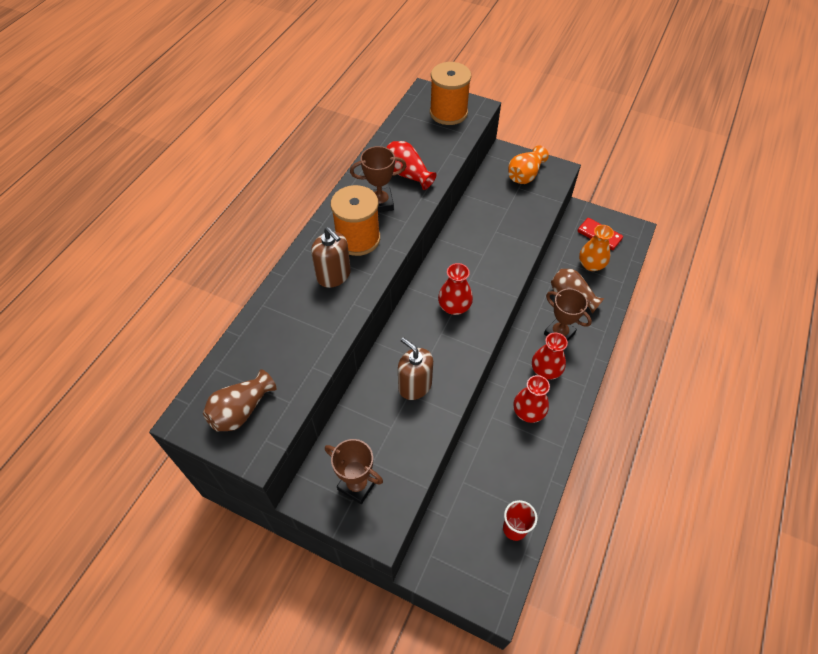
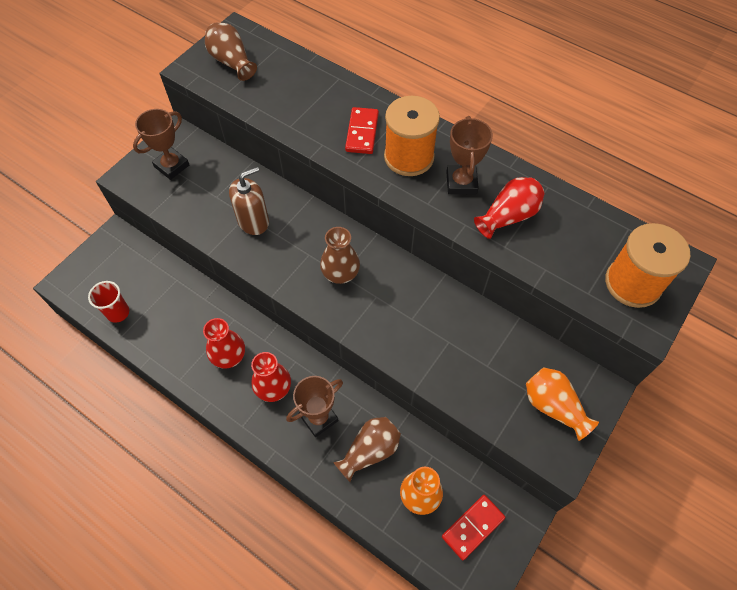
camera: 100 degrees right, 5 degrees up
brown soap dispenser [311,227,351,288] -> red domino [345,107,379,154]
red vase [438,263,473,315] -> brown vase [320,227,360,284]

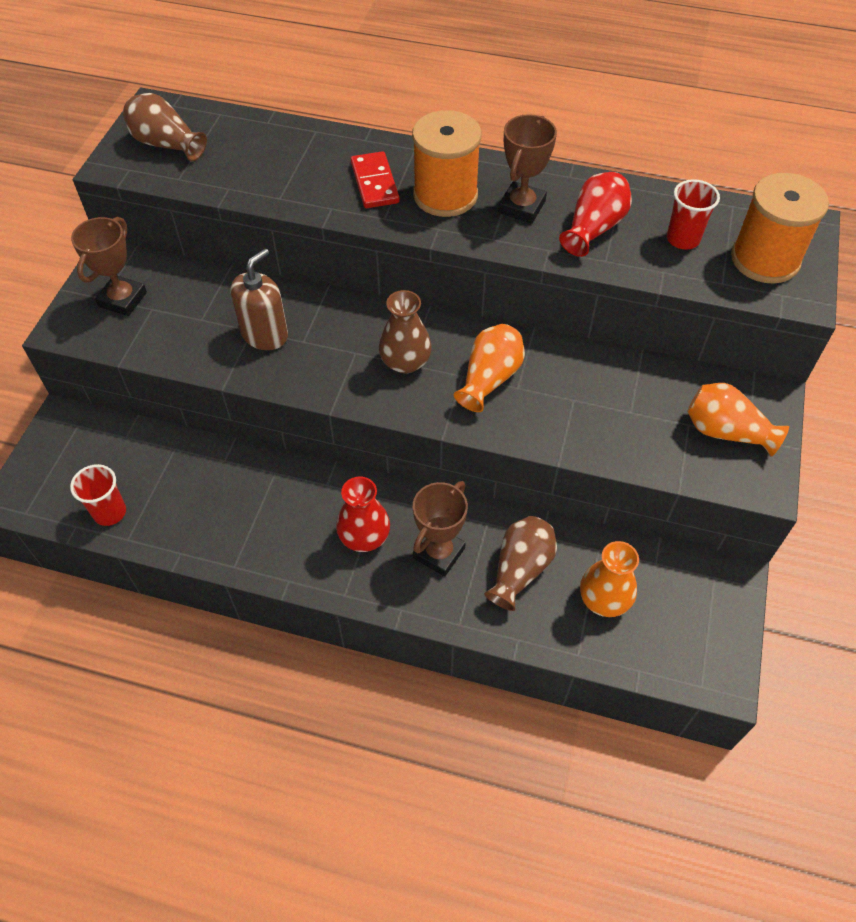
camera: 20 degrees left, 5 degrees down
red vase [203,318,245,369] -> none
red domino [442,495,505,560] -> none
brown trophy [446,116,493,194] -> brown trophy turned 45 degrees clockwise [498,114,557,223]
none -> orange vase [454,324,525,412]
none -> red cup [667,179,720,250]

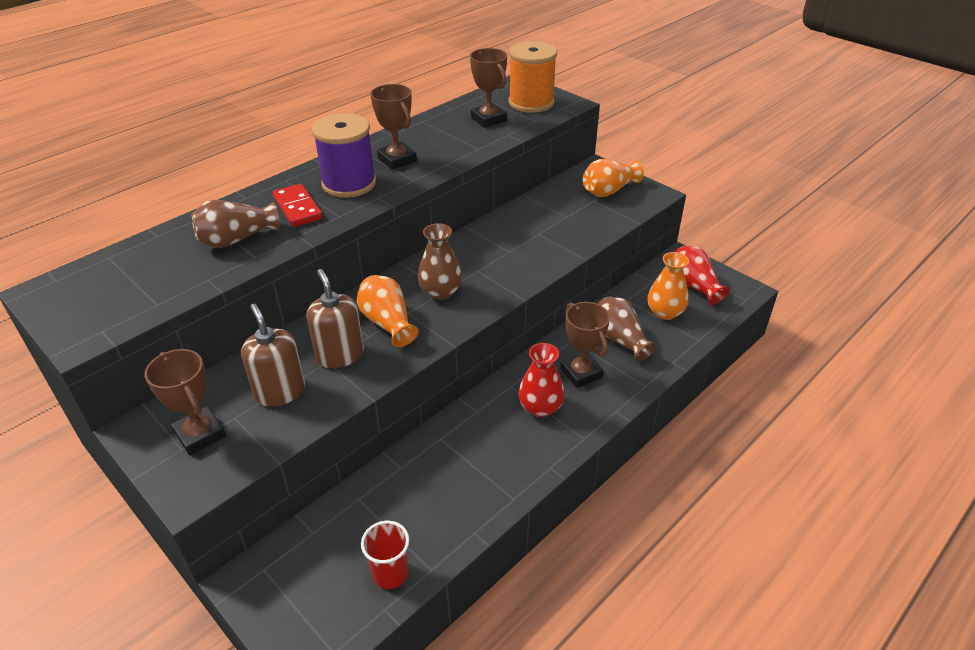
camera: 60 degrees left, 15 degrees down
brown vase [123,93,207,161] -> brown vase moved to [192,200,280,248]
red domino [351,151,400,208] -> red domino turned 45 degrees clockwise [273,184,323,227]
orange spool [412,110,481,217] -> purple spool [312,113,376,198]
orange vase [454,324,525,412] -> orange vase moved to [357,275,419,347]
red vase [559,172,632,257] -> red vase moved to [675,246,729,305]
red cup [667,179,720,250] -> brown trophy [470,48,507,128]
none -> brown soap dispenser [241,304,305,407]

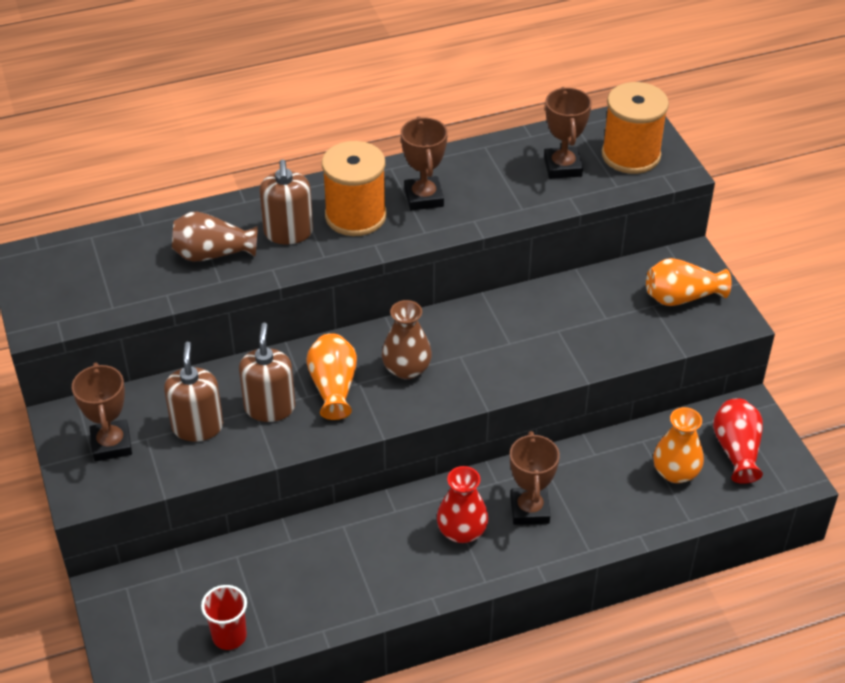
camera: 25 degrees right, 5 degrees up
red domino [273,184,323,227] -> brown soap dispenser [259,160,313,244]
purple spool [312,113,376,198] -> orange spool [322,141,387,236]
brown vase [598,297,657,362] -> none

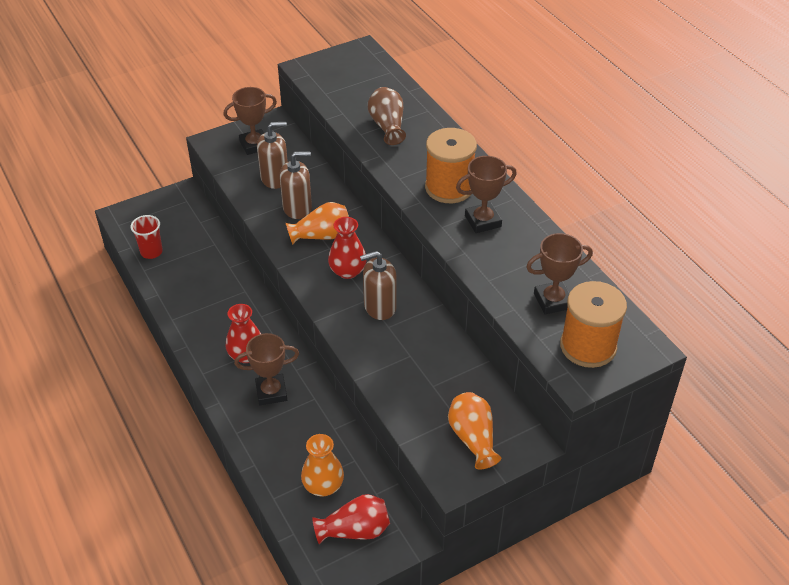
camera: 80 degrees right, 0 degrees up
brown soap dispenser [259,160,313,244] -> brown soap dispenser moved to [360,251,397,320]
brown vase [382,300,432,379] -> red vase [328,217,367,279]

